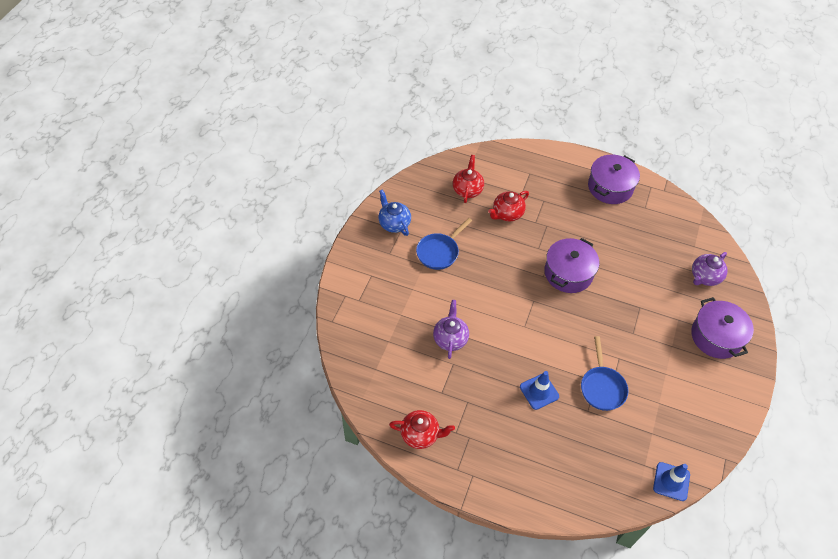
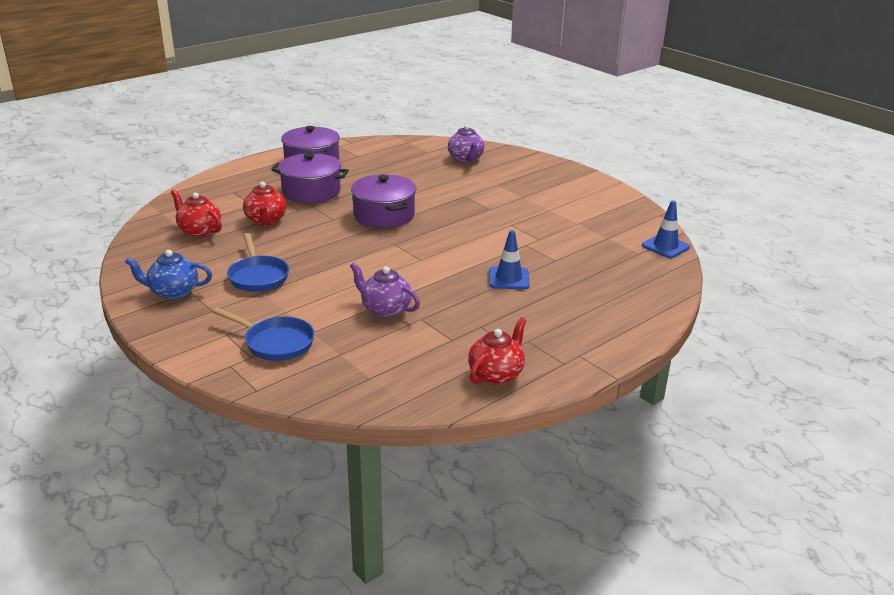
camera: 60 degrees left, 25 degrees down
blue pan [581,336,629,411] -> blue pan moved to [212,307,315,361]
purple pot [691,297,754,359] -> purple pot moved to [271,153,349,203]

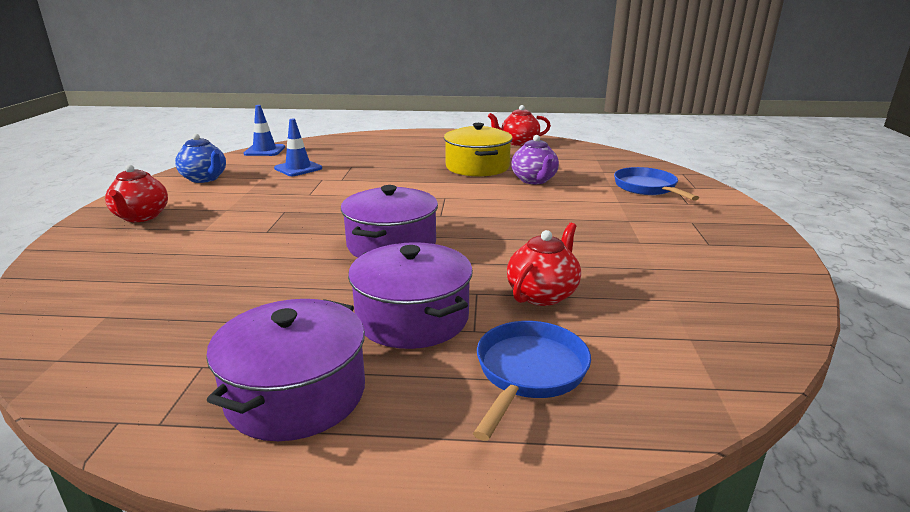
camera: 135 degrees left, 5 degrees down
blue teapot [125,250,212,300] -> blue teapot moved to [175,134,226,183]
red teapot [171,190,222,238] -> red teapot moved to [105,164,168,222]
blue pan [227,233,289,292] -> blue pan moved to [473,321,591,441]
purple teapot [448,125,484,163] -> none
blue traffic cone [489,230,530,289] -> blue traffic cone moved to [274,119,322,176]
none -> yellow pot [444,123,513,177]

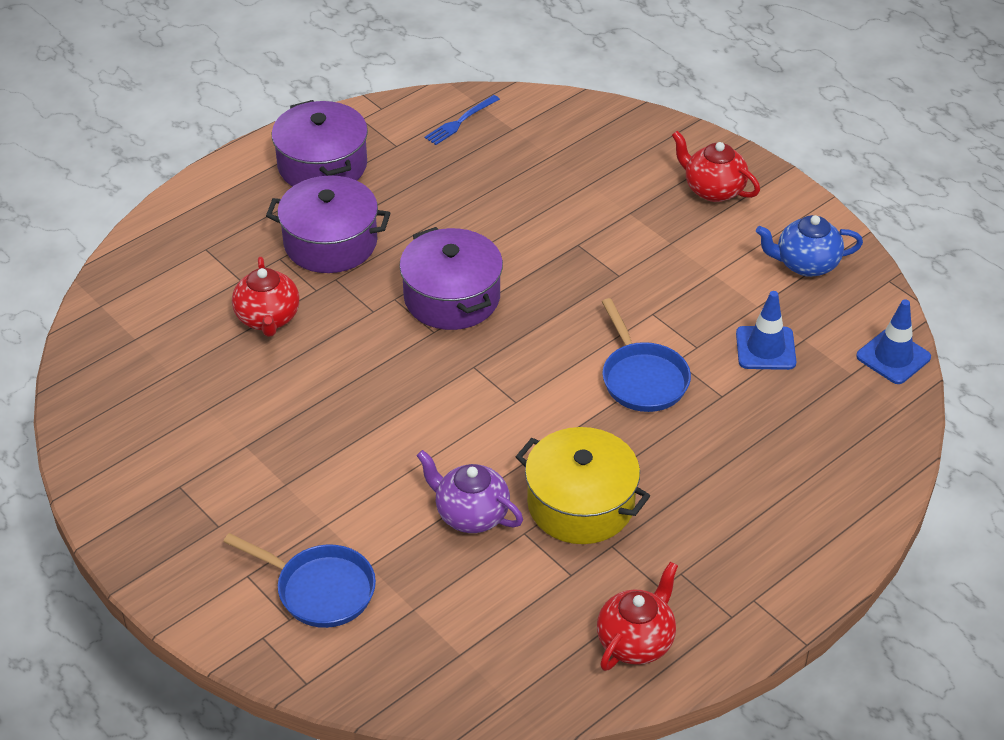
camera: 135 degrees right, 20 degrees up
blue pan [473,321,591,441] -> blue pan moved to [602,298,691,412]
none -> blue fork [425,95,500,145]

